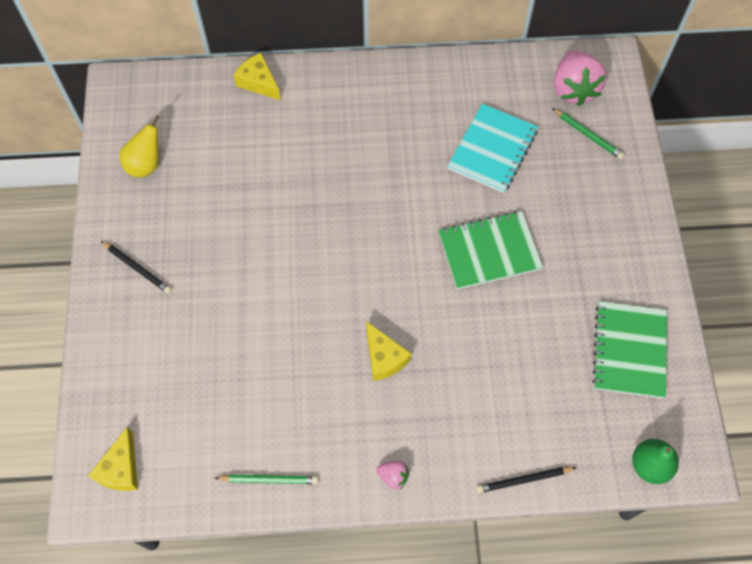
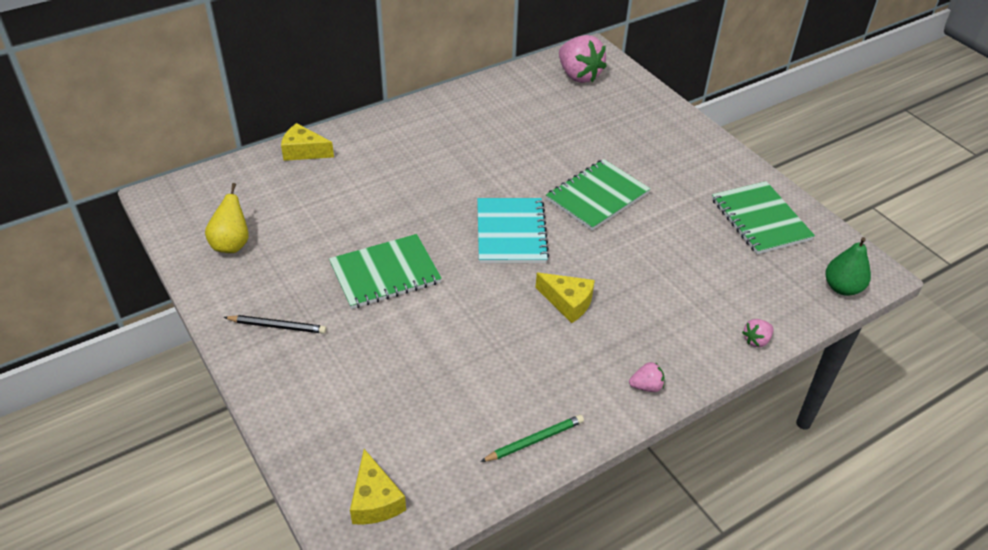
camera: 30 degrees left, 20 degrees down
turquoise notebook [447,104,538,193] -> turquoise notebook moved to [477,198,550,263]
black pencil [476,467,577,493] -> pink strawberry [742,319,773,347]
green pencil [552,108,625,159] -> none
none -> green notebook [329,234,442,309]

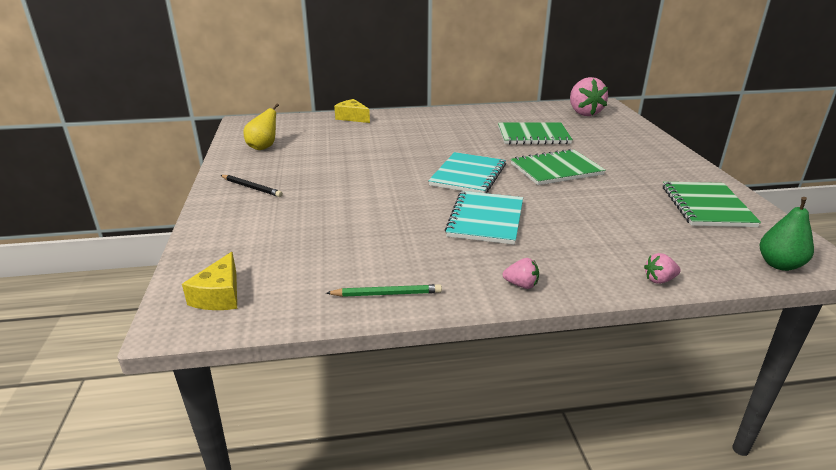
camera: 25 degrees right, 15 degrees down
green notebook [329,234,442,309] -> green notebook moved to [498,122,573,145]
yellow cheese [535,273,595,323] -> turquoise notebook [445,191,523,245]

